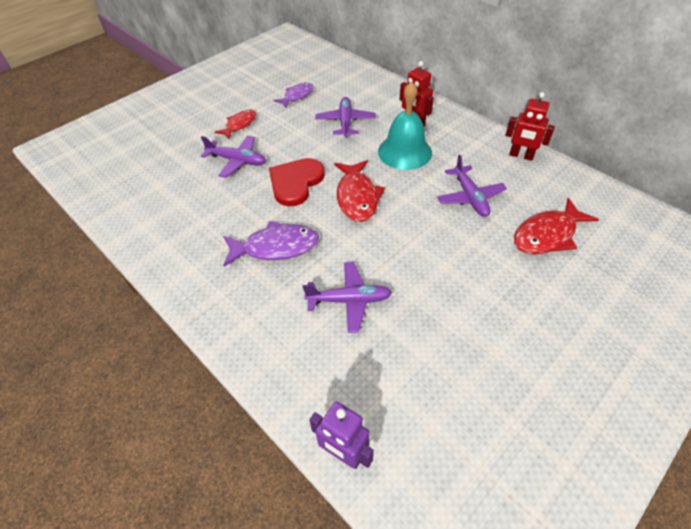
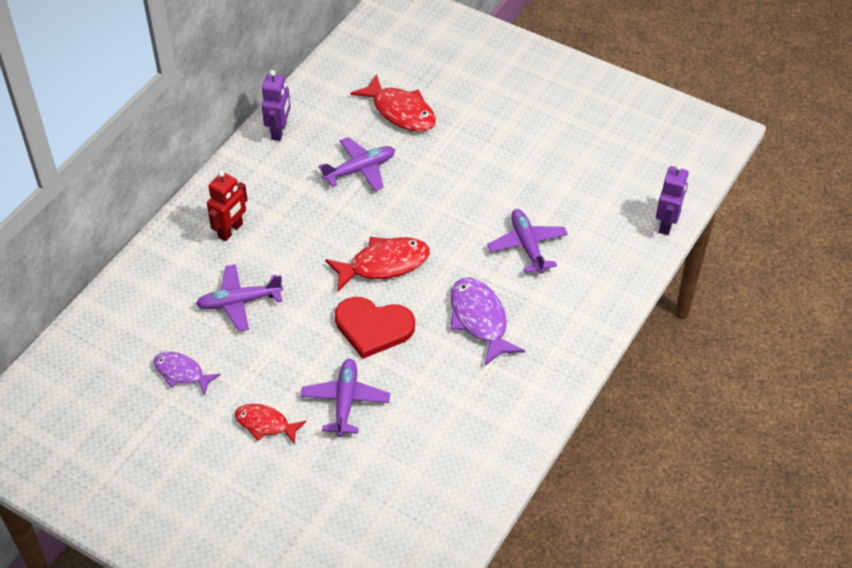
camera: 105 degrees left, 0 degrees up
turquoise bell [378,81,432,170] -> none
red robot [506,92,555,161] -> purple robot [262,70,291,141]

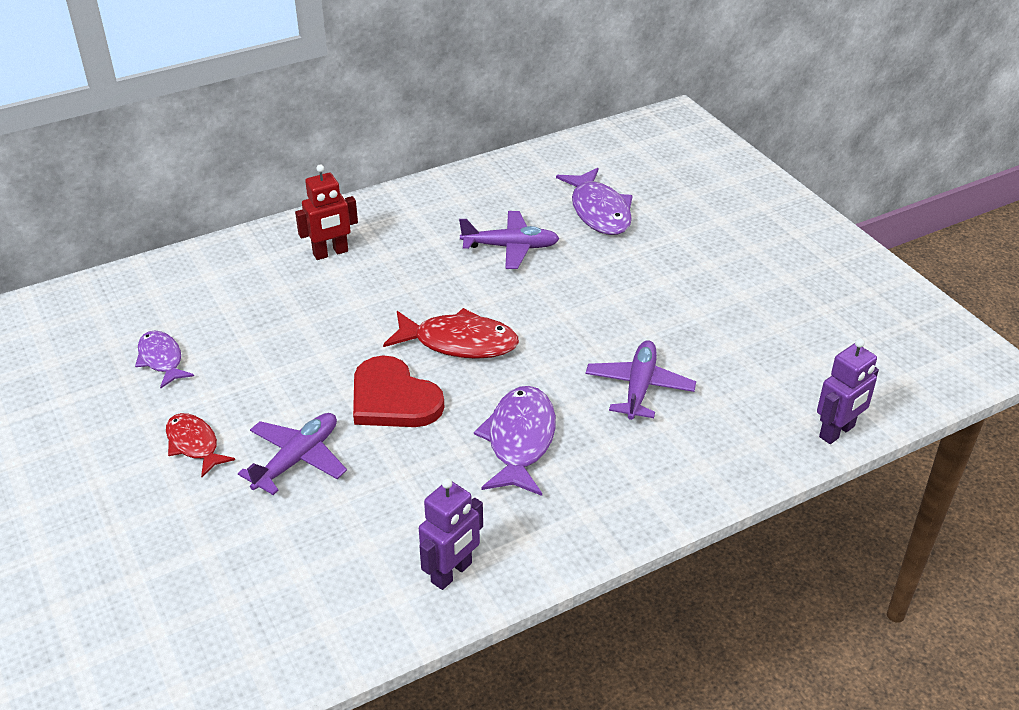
camera: 30 degrees right, 10 degrees down
purple plane [196,264,283,332] -> none
purple robot [262,70,291,141] -> purple robot moved to [419,478,483,590]
red fish [350,74,436,132] -> purple fish [556,168,633,235]

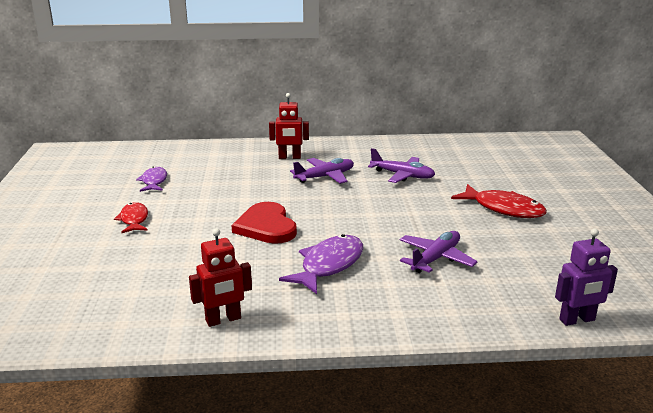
camera: 25 degrees right, 15 degrees down
purple plane [238,413,347,495] -> purple plane moved to [290,158,354,184]
red fish [383,308,519,359] -> red fish moved to [451,184,547,218]
purple robot [419,478,483,590] -> red robot [189,228,252,327]
purple fish [556,168,633,235] -> none

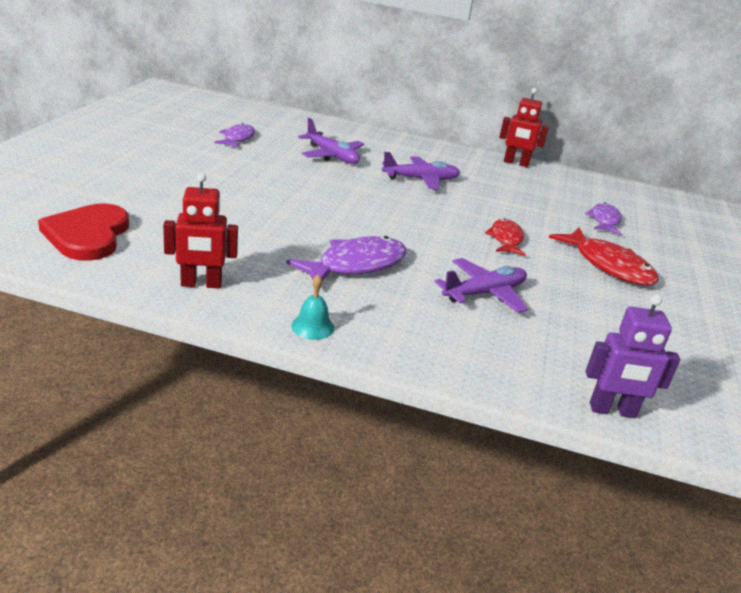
camera: 15 degrees right, 5 degrees up
red fish [114,202,148,233] -> red fish moved to [485,218,526,256]
red heart [232,202,297,244] -> red heart moved to [38,204,129,260]
red robot [269,93,309,159] -> red robot moved to [499,88,549,167]
purple plane [368,148,435,183] -> purple plane moved to [298,118,364,164]
none -> turquoise bell [291,274,334,340]
none -> purple fish [585,202,622,235]

